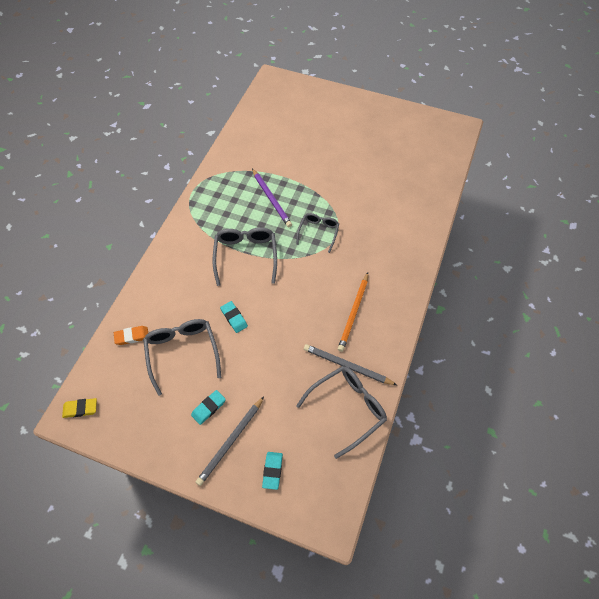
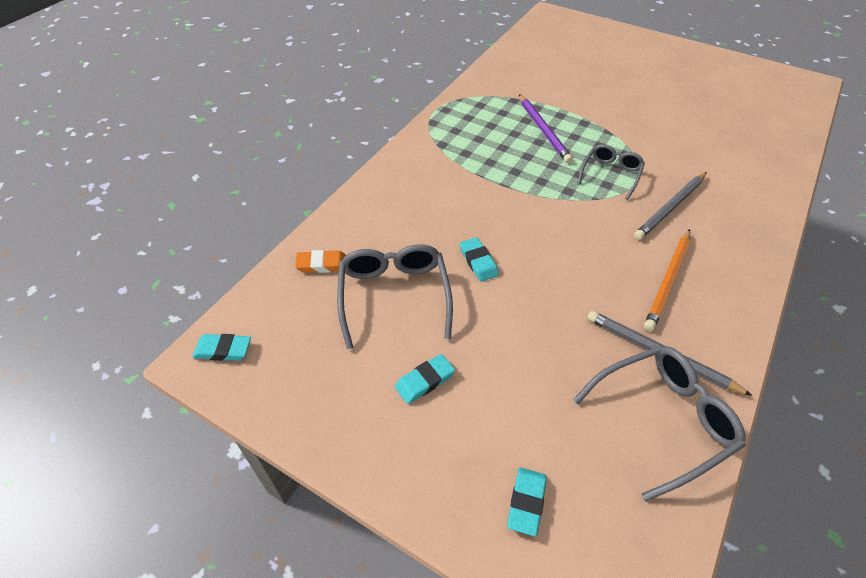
camera: 10 degrees right, 10 degrees down
yellow eraser [62,398,97,418] -> turquoise eraser [192,334,251,361]
grey pencil [196,396,264,486] -> grey pencil moved to [634,172,707,240]
grey glasses [213,227,277,286] -> none

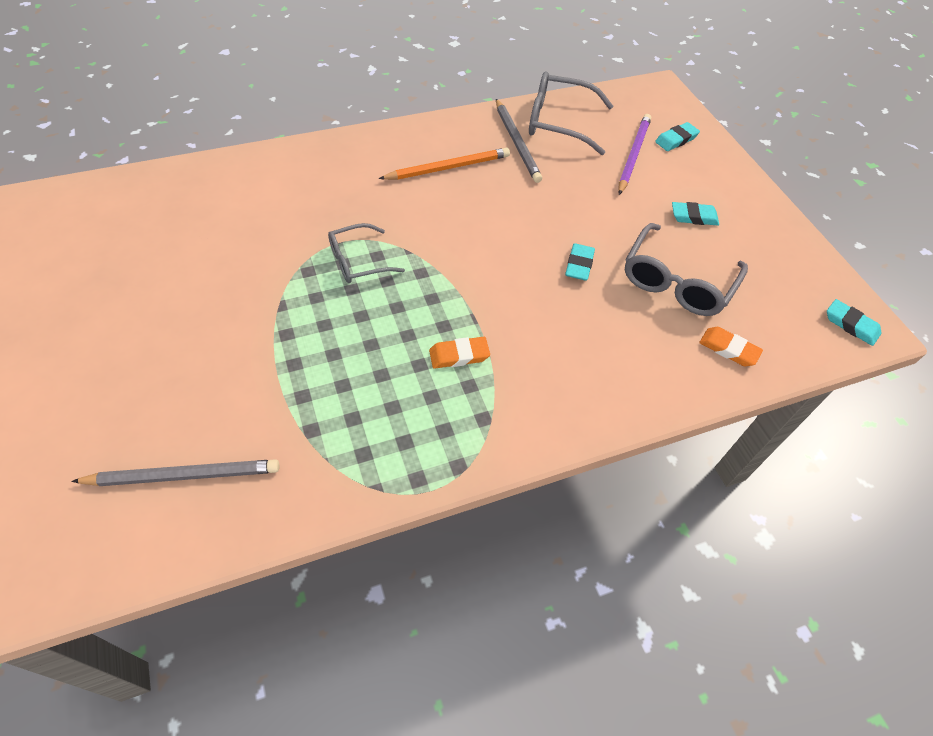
camera: 145 degrees left, 5 degrees up
purple pencil [519,94,573,163] -> purple pencil moved to [618,114,651,195]
grey pencil [634,172,707,240] -> grey pencil moved to [71,459,279,486]
none -> orange eraser [429,337,490,369]

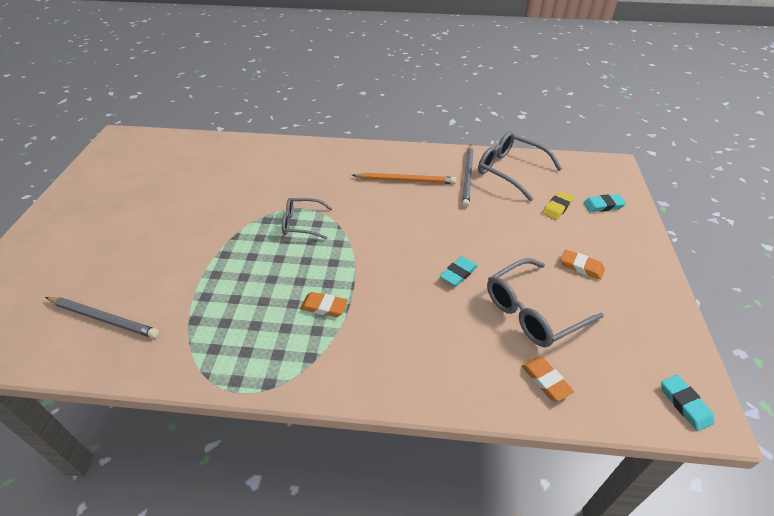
camera: 30 degrees right, 10 degrees down
purple pencil [618,114,651,195] -> yellow eraser [542,191,574,220]
turquoise eraser [672,202,719,225] -> orange eraser [561,249,605,280]

